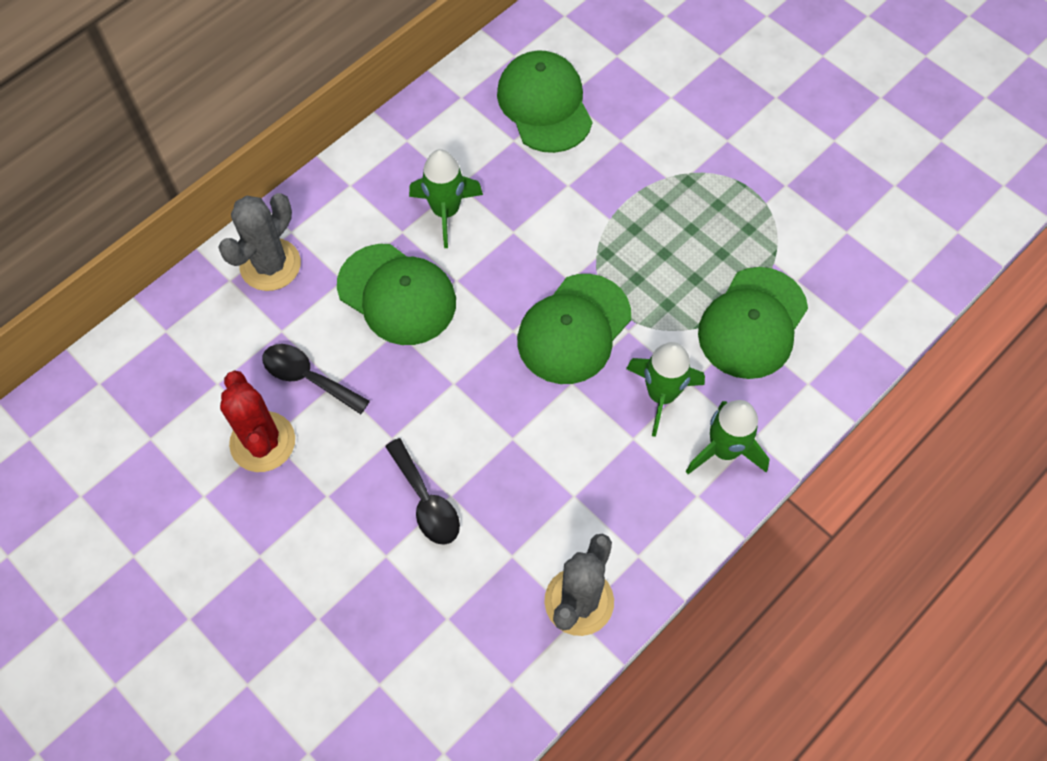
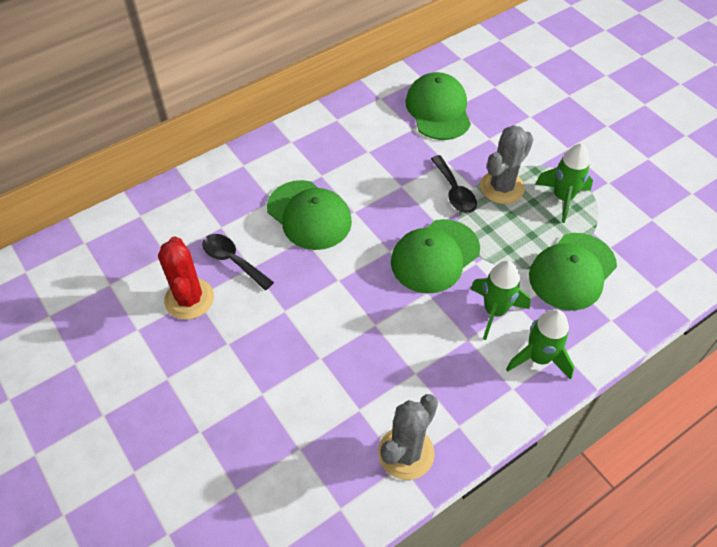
camera: 10 degrees right, 10 degrees down
grey cactus [219,193,301,291] -> grey cactus moved to [480,125,534,204]
black spoon [385,438,460,545] -> black spoon moved to [431,155,477,213]
green rocket [409,149,483,248] -> green rocket moved to [535,144,593,223]

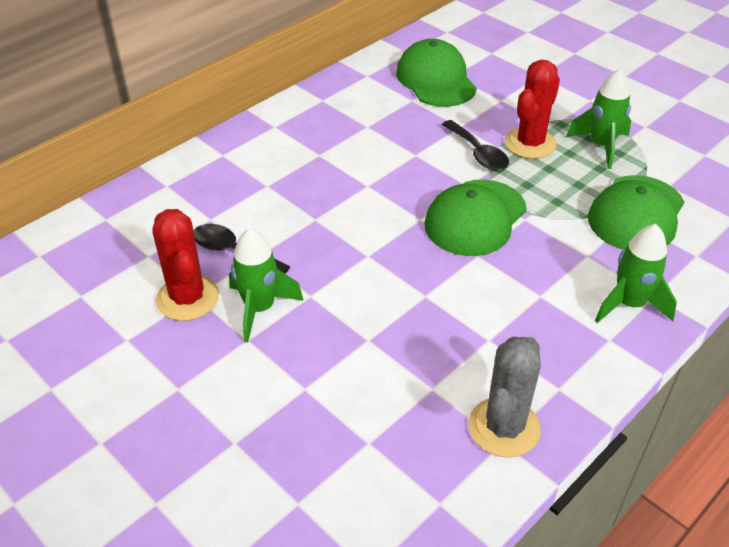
camera: 10 degrees left, 10 degrees down
green cap [267,180,352,250] -> none
green rocket [470,261,531,340] -> green rocket moved to [229,228,304,342]
grey cactus [480,125,534,204] -> red cactus [505,60,560,159]

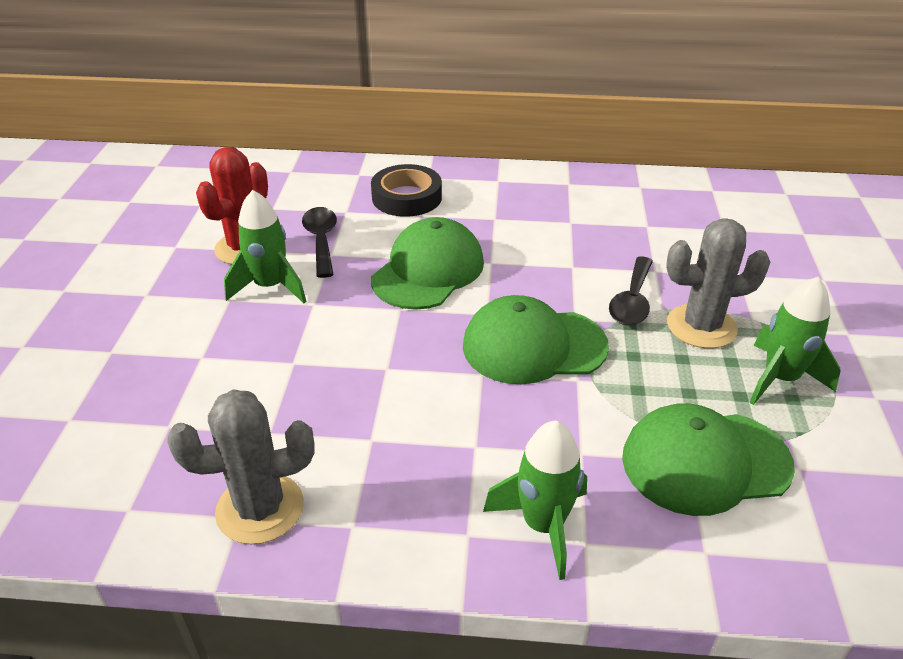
camera: 50 degrees right, 5 degrees down
green cap [396,39,477,107] -> green cap moved to [371,217,484,310]
red cactus [505,60,560,159] -> grey cactus [666,218,770,348]
none -> black tape [371,164,442,217]

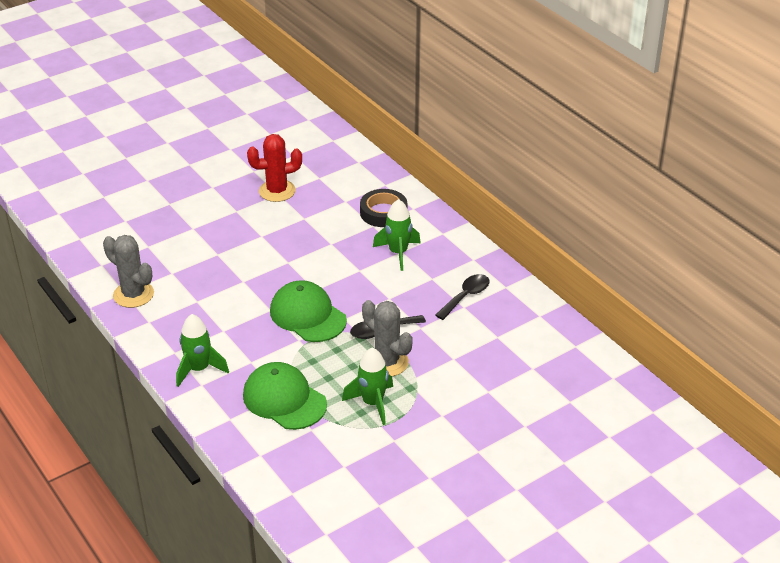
camera: 50 degrees right, 0 degrees up
green rocket [224,190,306,303] -> green rocket moved to [373,199,421,271]
black spoon [302,207,337,278] -> black spoon moved to [435,274,489,320]
green cap [371,217,484,310] -> none

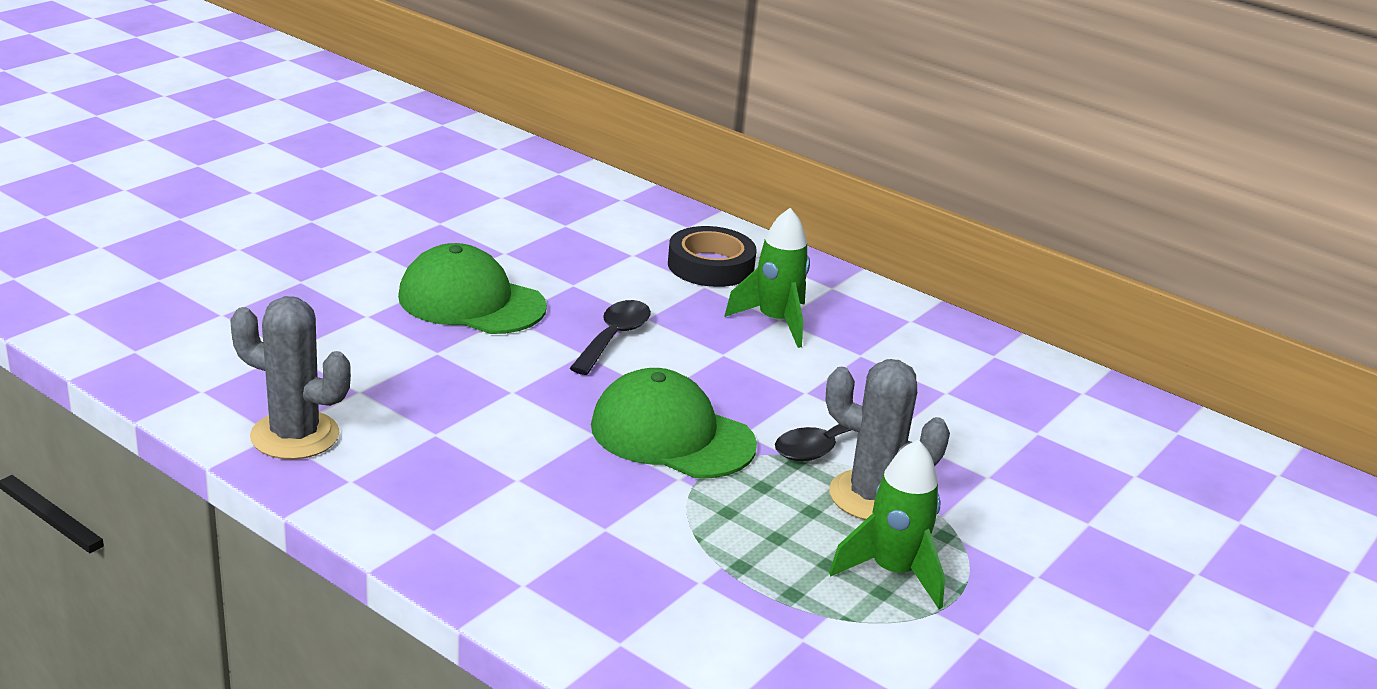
camera: 20 degrees left, 10 degrees down
green rocket [176,314,229,387] -> none
green cap [243,362,327,430] -> green cap moved to [398,243,547,334]
red cactus [247,134,302,202] -> none
black spoon [435,274,489,320] -> black spoon moved to [569,300,651,375]

